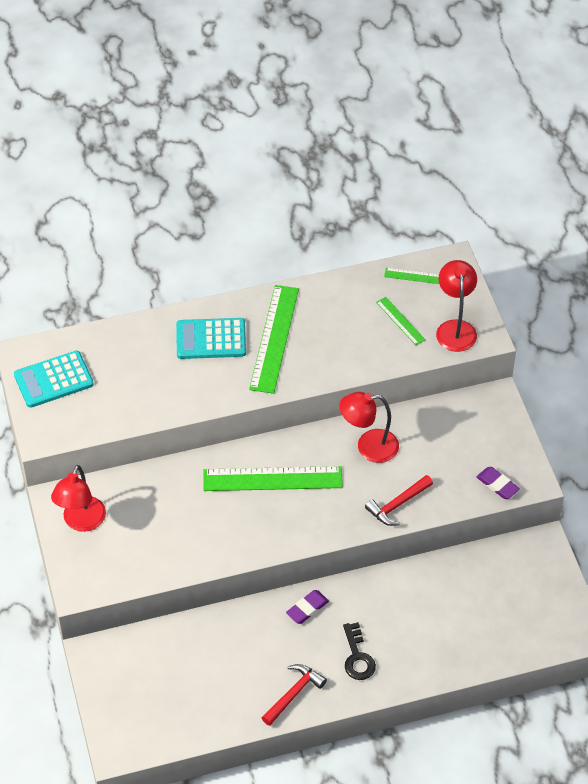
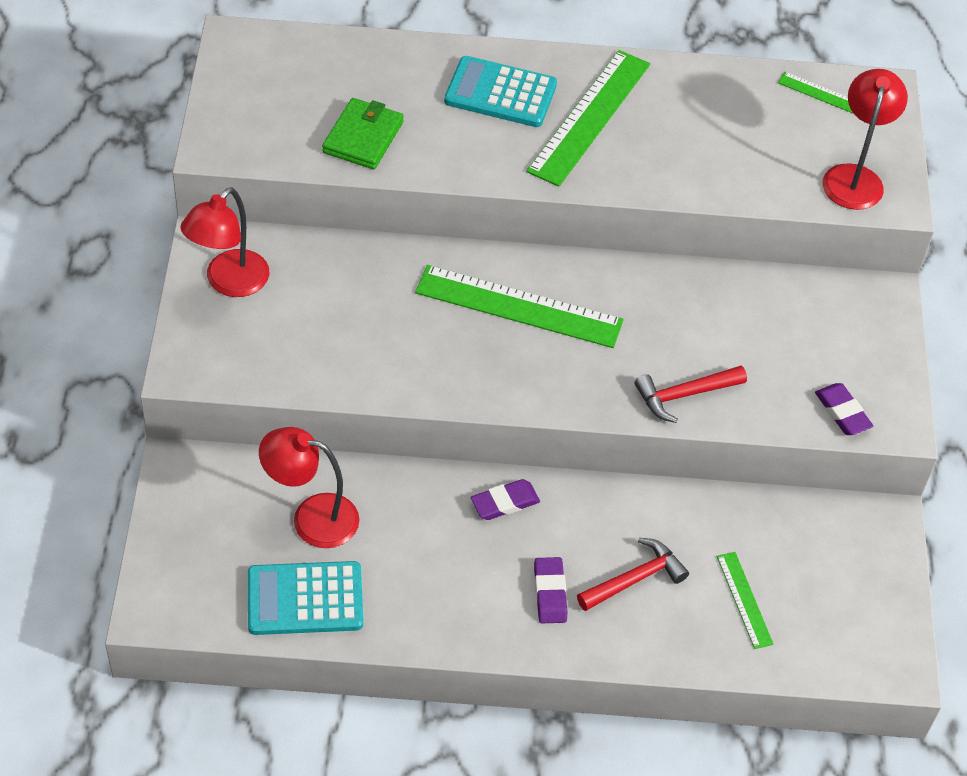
camera: 15 degrees right, 0 degrees up
turquoise calculator [14,351,94,408] -> turquoise calculator moved to [248,561,363,635]
red hammer [261,664,327,726] -> red hammer moved to [577,538,689,611]
red lamp [339,392,399,463] -> red lamp moved to [259,427,359,548]
black key [343,622,376,680] -> purple eraser [534,557,567,623]
green ruler [376,297,426,345] -> green ruler moved to [717,552,773,649]
none -> green wallet [322,98,404,170]

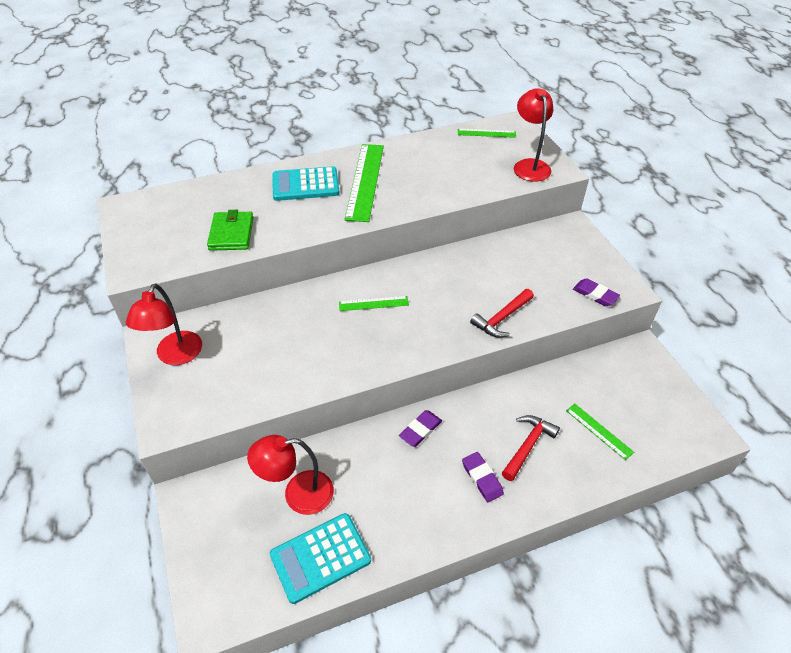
camera: 20 degrees left, 5 degrees down
green ruler [415,265,624,348] -> green ruler [339,296,409,311], size x0.50

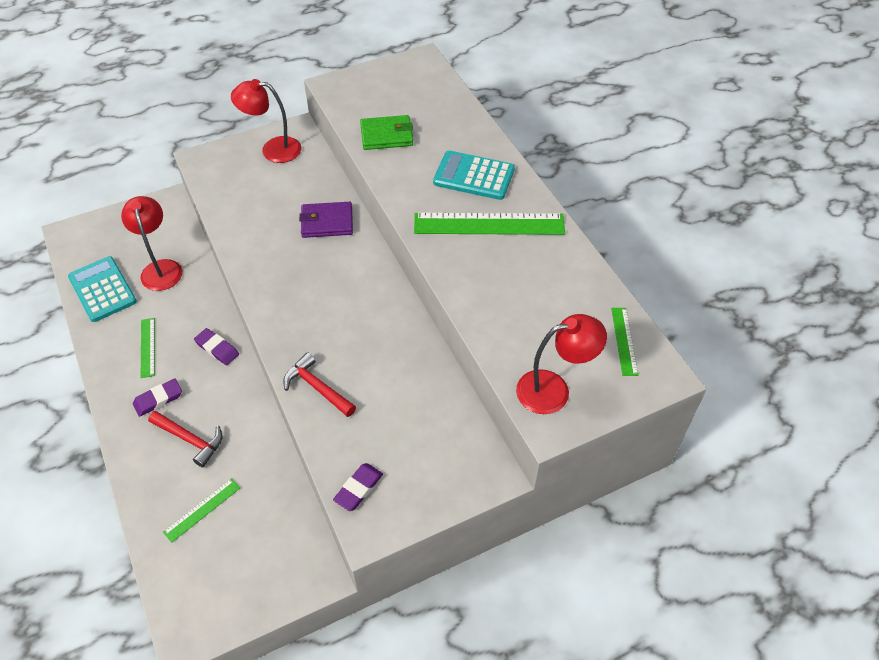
camera: 85 degrees right, 5 degrees up
turquoise calculator [272,166,339,201] -> turquoise calculator turned 60 degrees counterclockwise [433,151,515,200]
green ruler [339,296,409,311] -> green ruler moved to [141,318,155,378]
none -> purple wallet [299,202,353,238]

